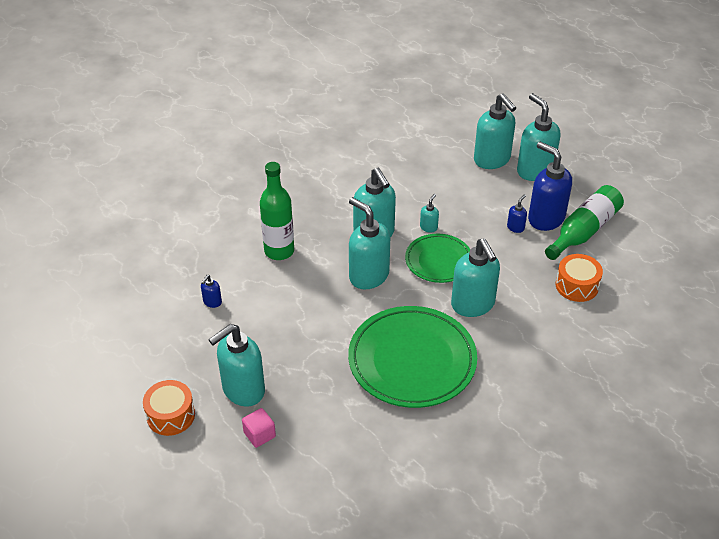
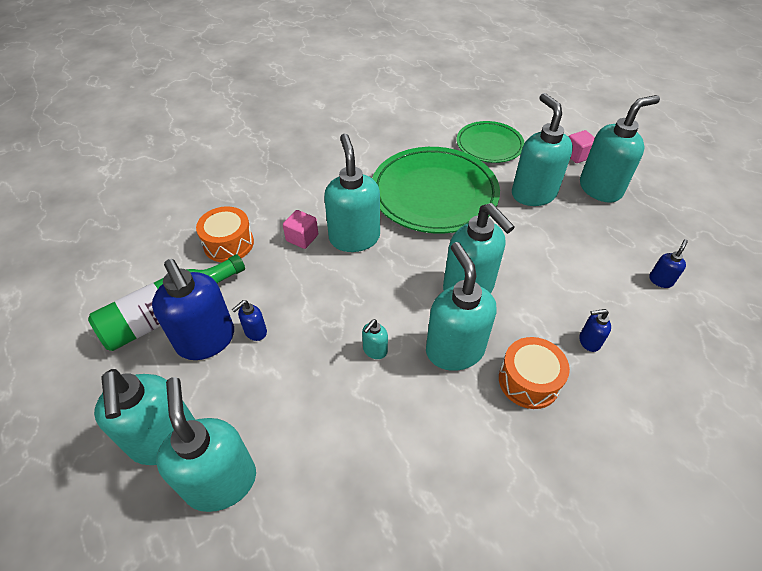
camera: 170 degrees left, 5 degrees up
orange drum [143,380,195,436] -> orange drum moved to [499,337,570,409]
green bottle [260,162,294,260] -> blue soap dispenser [579,309,611,352]
green plate [405,234,471,283] -> green plate moved to [457,121,525,163]
none -> pink cube [283,210,318,249]
none -> turquoise soap dispenser [512,93,573,206]

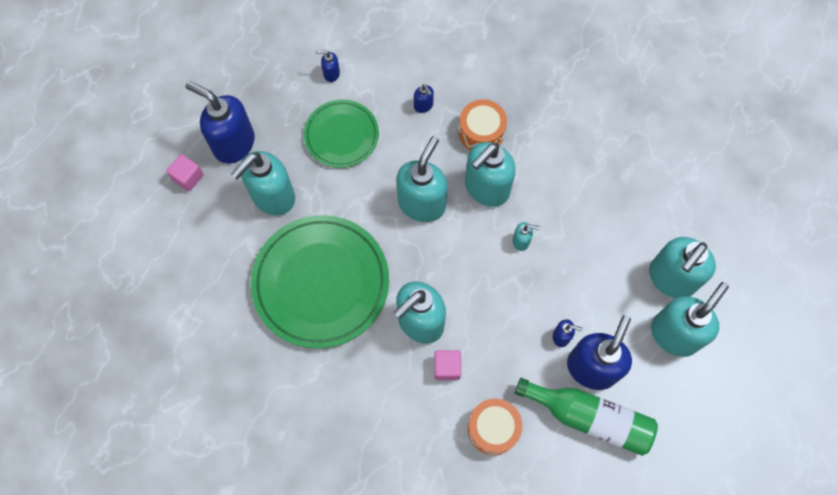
camera: 120 degrees left, 20 degrees up
green plate [457,121,525,163] -> green plate moved to [304,100,379,168]
turquoise soap dispenser [580,95,660,203] -> blue soap dispenser [186,81,255,164]

